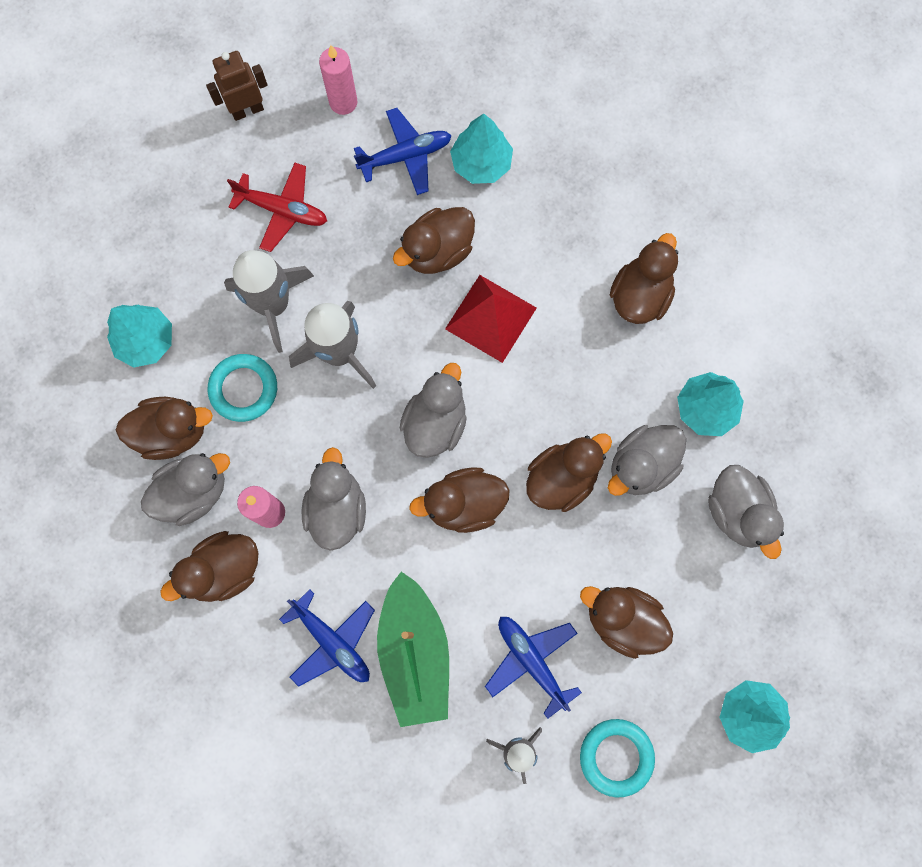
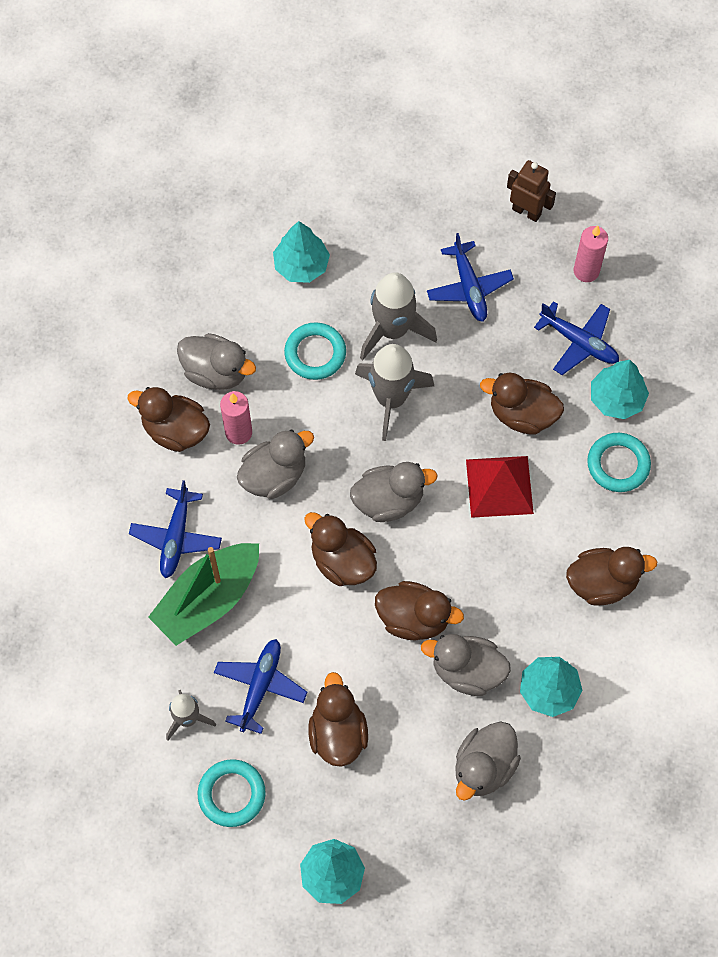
camera: 55 degrees right, 10 degrees down
brown duck [116,397,213,460] -> none
red plane [227,163,327,252] -> blue plane [427,233,514,322]
none -> turquoise ring [587,433,651,492]

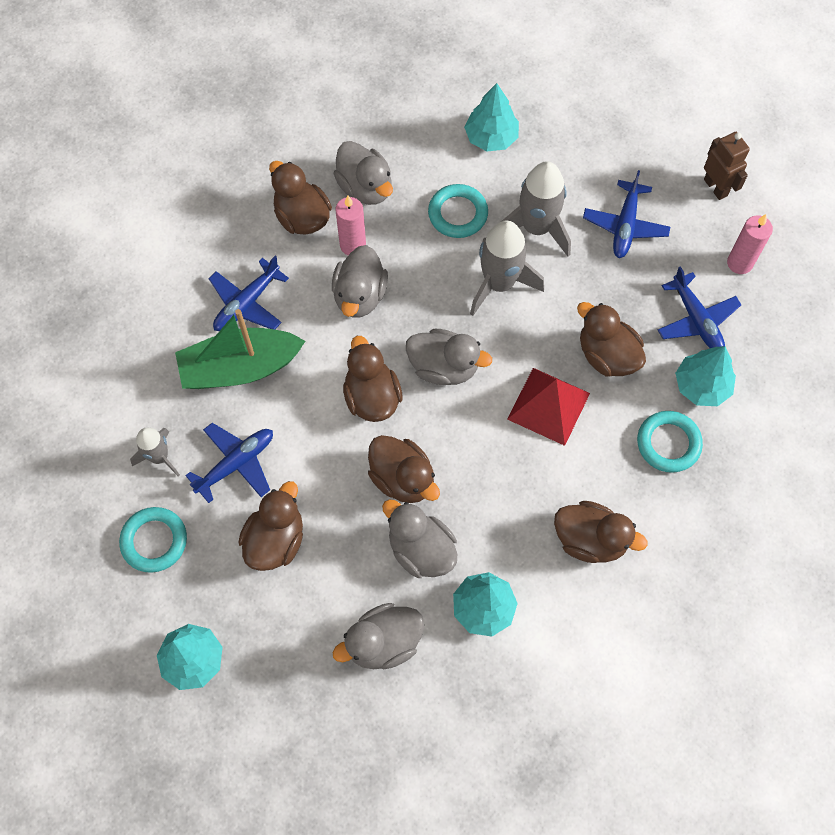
camera: 30 degrees right, 0 degrees up
grey duck [237,430,314,499] -> grey duck turned 105 degrees clockwise [332,245,388,318]

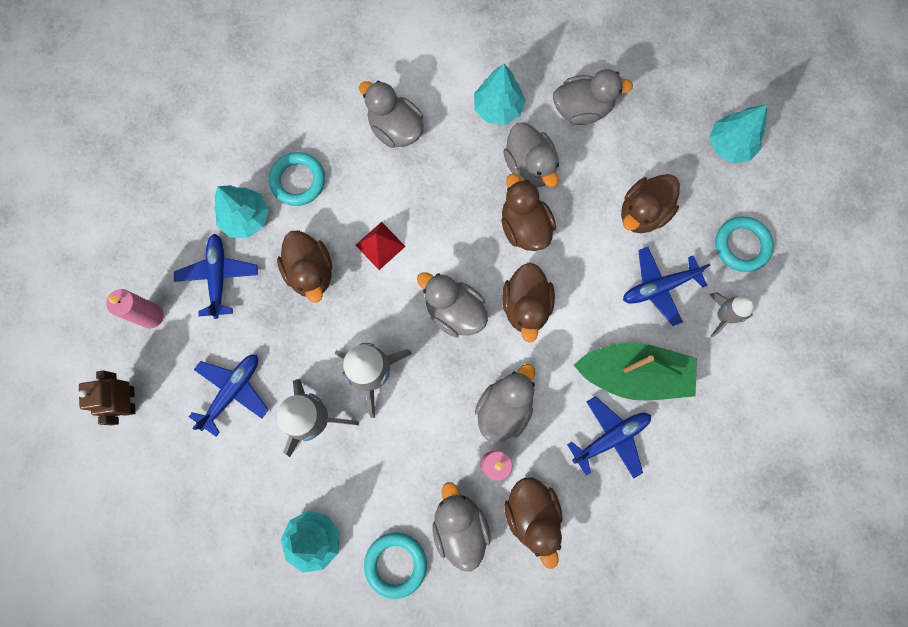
camera: 160 degrees left, 10 degrees up
turquoise ring [428,184,488,238] -> turquoise ring moved to [364,533,427,599]
red pyramid [507,368,590,446] -> red pyramid [355,222,406,270], size x0.64
brown duck [554,501,648,563] -> grey duck [359,81,424,148]

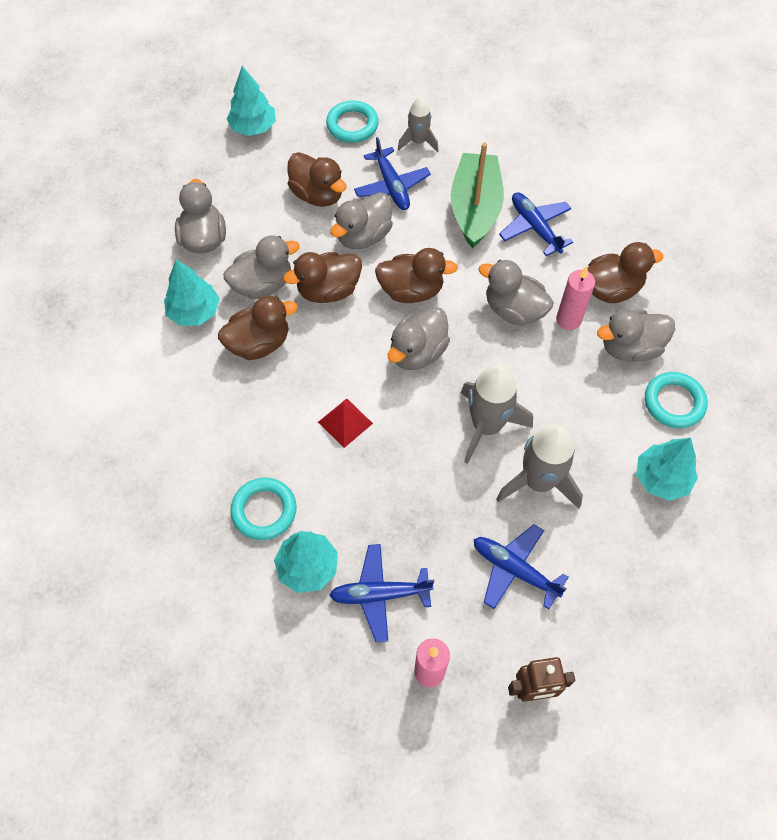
camera: 90 degrees left, 15 degrees down
brown duck [277,231,332,303] -> brown duck moved to [218,296,298,360]
grey duck [359,81,424,148] -> grey duck moved to [330,192,393,249]

